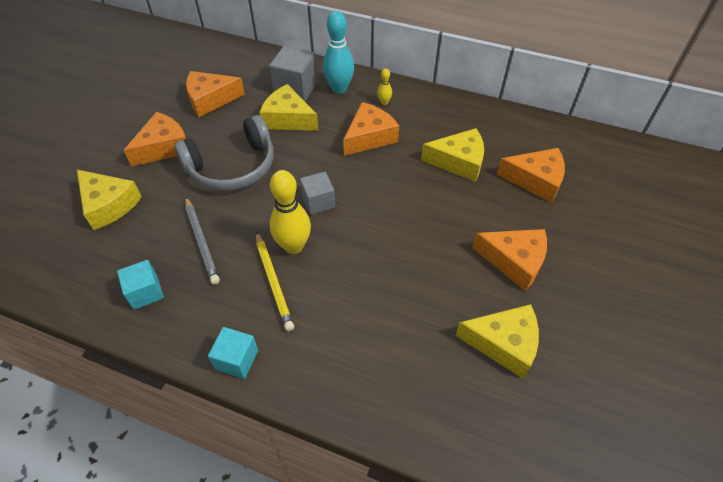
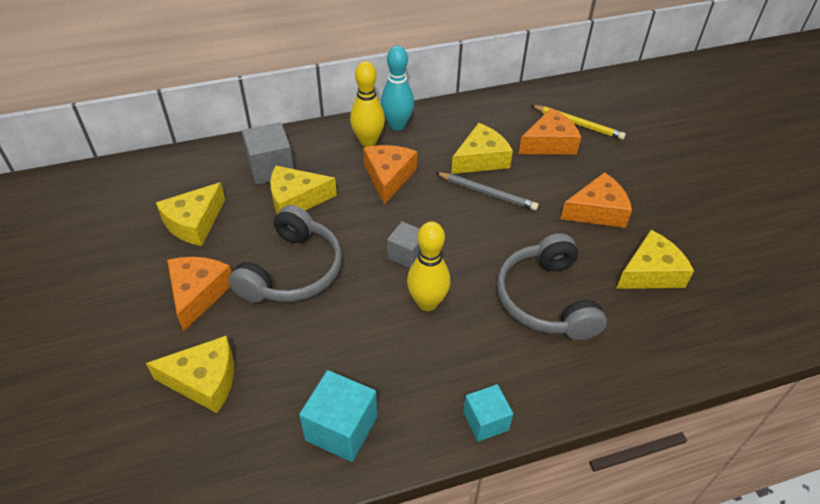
camera: 40 degrees left, 5 degrees down
turquoise cube [117,260,164,310] -> turquoise cube [299,370,377,462], size x1.53
grey pencil [185,197,220,285] -> grey pencil moved to [435,172,539,211]
orange cheese [186,71,245,117] -> yellow cheese [156,182,225,246]
yellow pencil [256,231,294,331] -> yellow pencil moved to [531,105,626,140]
turquoise bowling pin [323,11,354,94] -> turquoise bowling pin moved to [381,46,414,130]
yellow bowling pin [377,68,392,105] -> yellow bowling pin [350,61,385,147], size x2.13
none -> grey headphones [497,233,607,340]

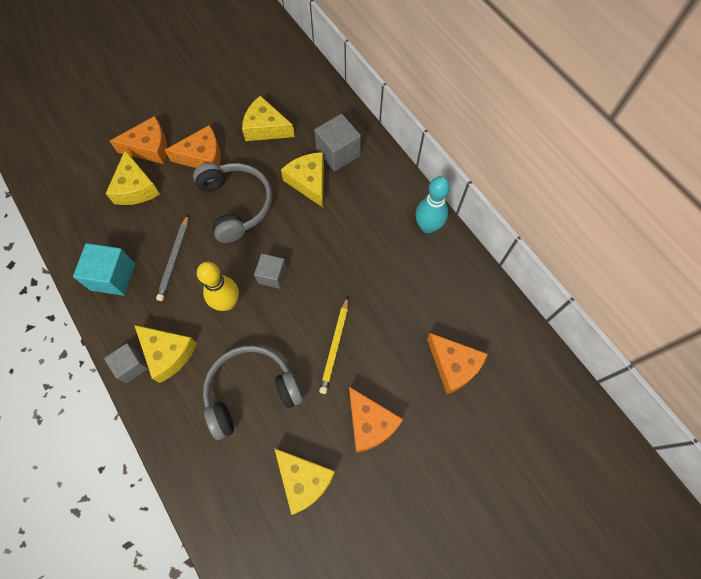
camera: 75 degrees right, 20 degrees up
grey headphones [228,205,342,303] -> grey headphones turned 120 degrees counterclockwise [193,163,272,243]
yellow bowling pin [350,61,385,147] -> none
orange cheese [363,145,417,205] -> orange cheese moved to [110,116,167,164]
grey pencil [435,172,539,211] -> grey pencil moved to [156,215,189,301]
yellow cheese [451,123,513,174] -> yellow cheese moved to [134,325,197,383]
turquoise cube [463,384,513,442] -> grey cube [104,343,148,383]
yellow pencil [531,105,626,140] -> yellow pencil moved to [319,297,348,394]

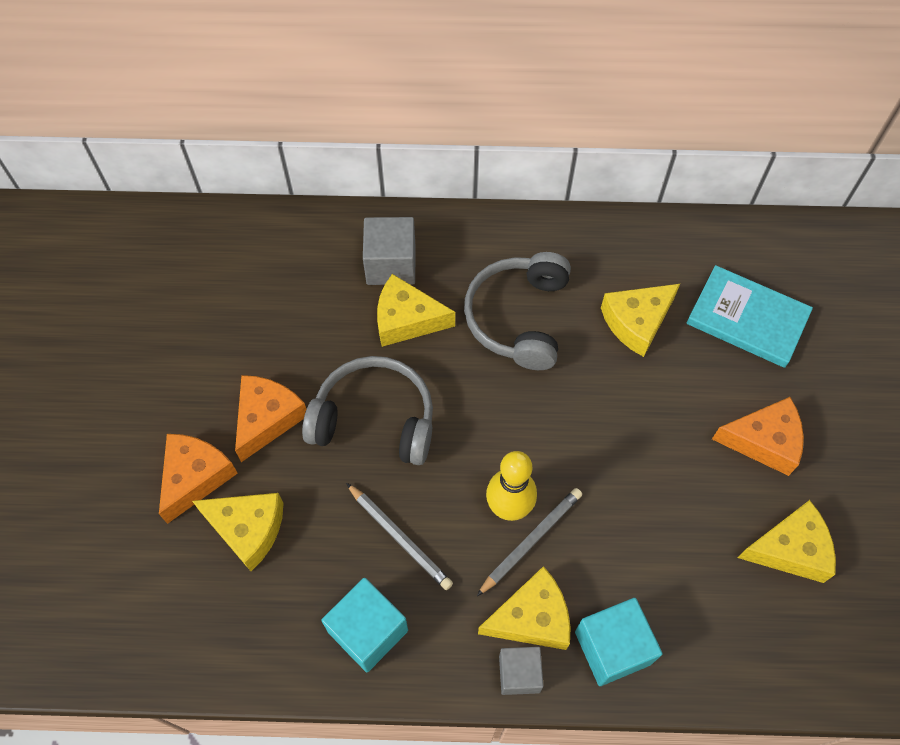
camera: 55 degrees left, 5 degrees down
grey headphones [203,345,303,440] -> grey headphones moved to [464,252,571,370]
yellow cheese [242,96,295,141] -> yellow cheese moved to [601,284,680,357]
grey cube [254,254,287,289] -> none
yellow pencil [319,297,348,394] -> none
turquoise bowling pin [416,176,450,233] -> none
orange cheese [427,333,488,394] -> turquoise book [687,265,813,368]
none -> grey pencil [477,488,582,596]
none -> turquoise cube [575,598,662,686]

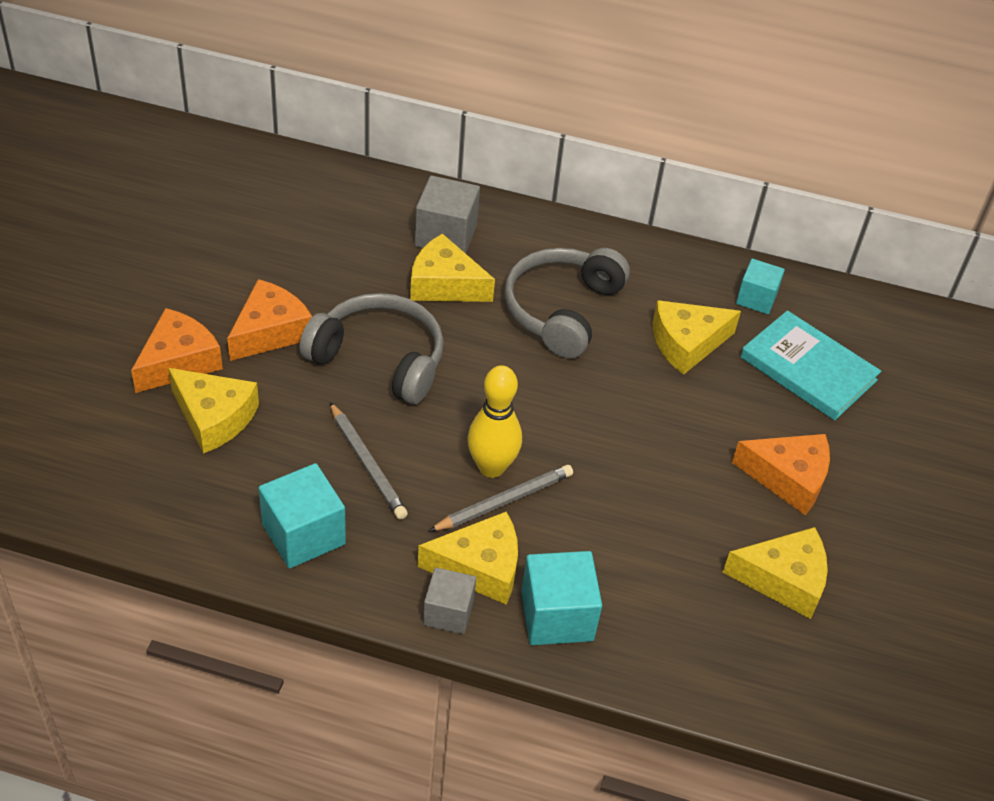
camera: 10 degrees right, 15 degrees down
none -> turquoise cube [736,259,785,314]

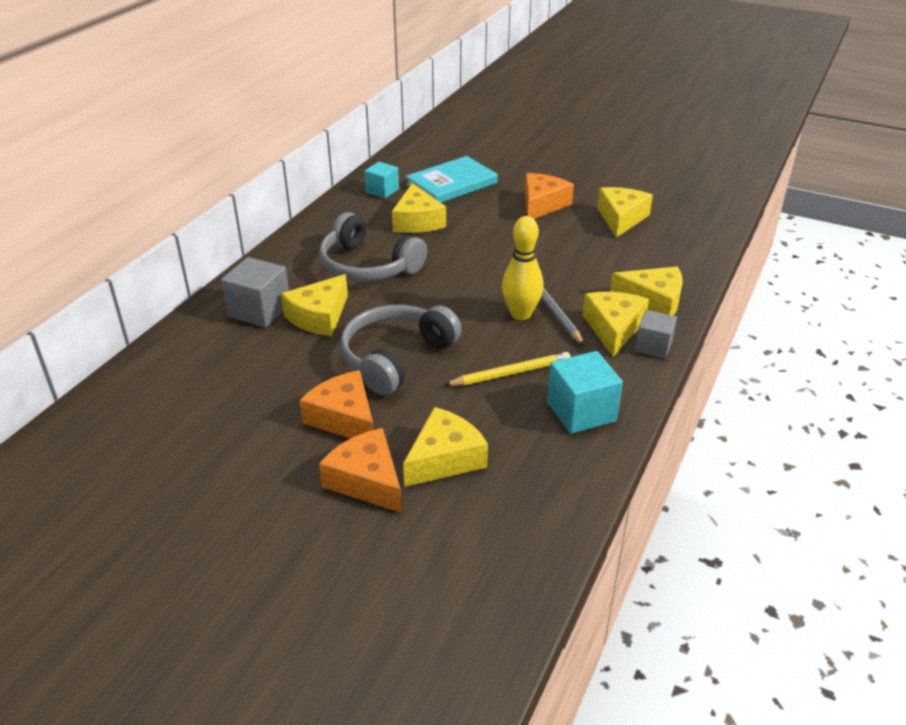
camera: 75 degrees left, 10 degrees down
grey pencil [330,402,408,520] -> yellow pencil [444,352,571,386]
turquoise cube [521,551,602,645] -> yellow cheese [610,266,683,316]

